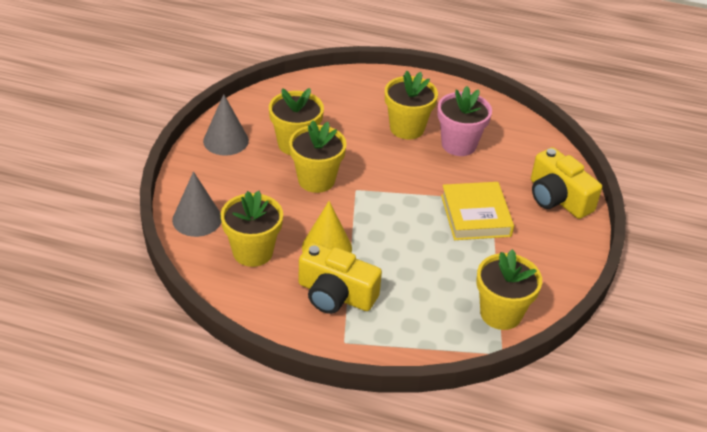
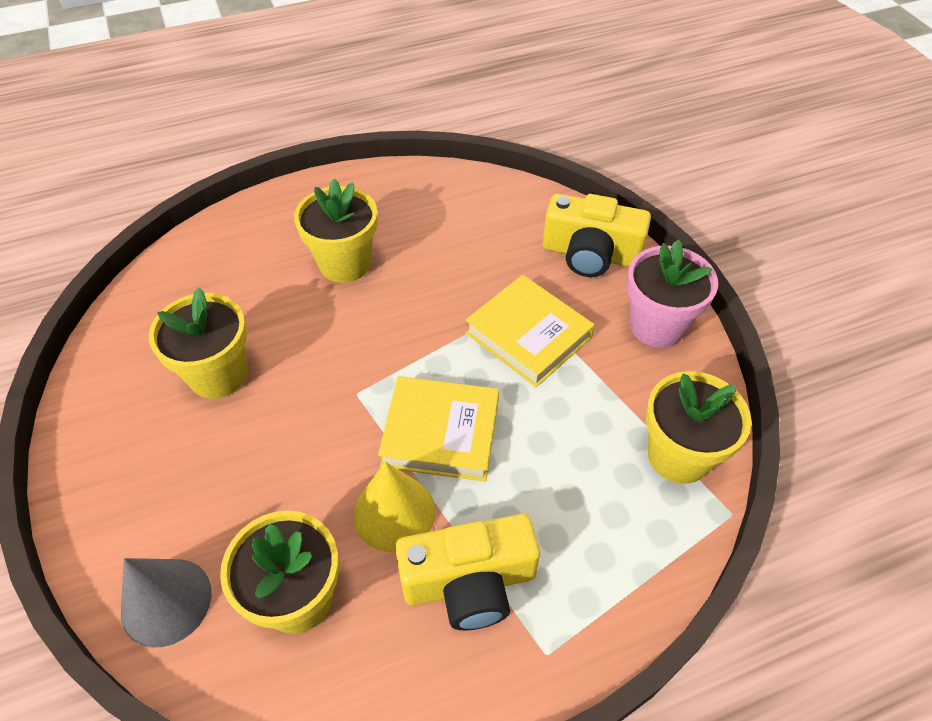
camera: 35 degrees left, 10 degrees up
grey cone [203,94,249,156] -> none
yellow flower pot [289,120,347,193] -> none
pink flower pot [437,86,492,156] -> pink flower pot moved to [627,240,718,348]
none -> yellow book [378,376,499,482]

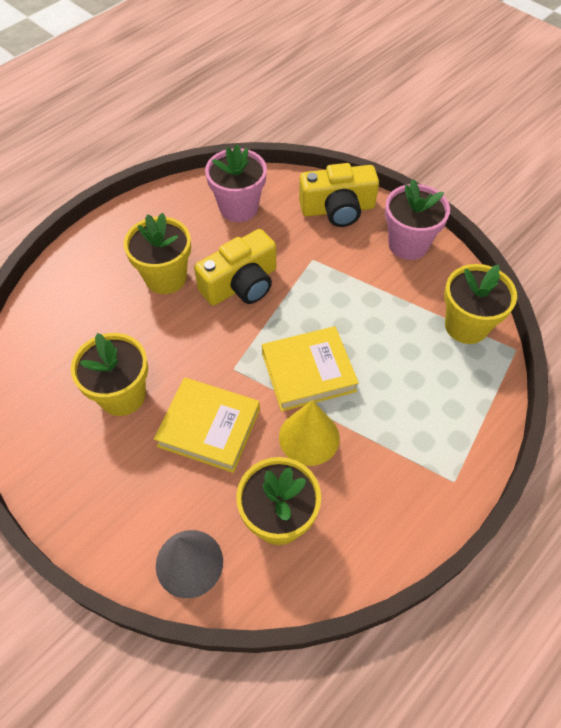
camera: 25 degrees left, 5 degrees up
yellow camera [395,514,540,630] -> yellow camera moved to [194,229,276,306]
yellow book [466,275,595,387] -> yellow book moved to [154,378,260,473]
none -> pink flower pot [205,144,267,222]

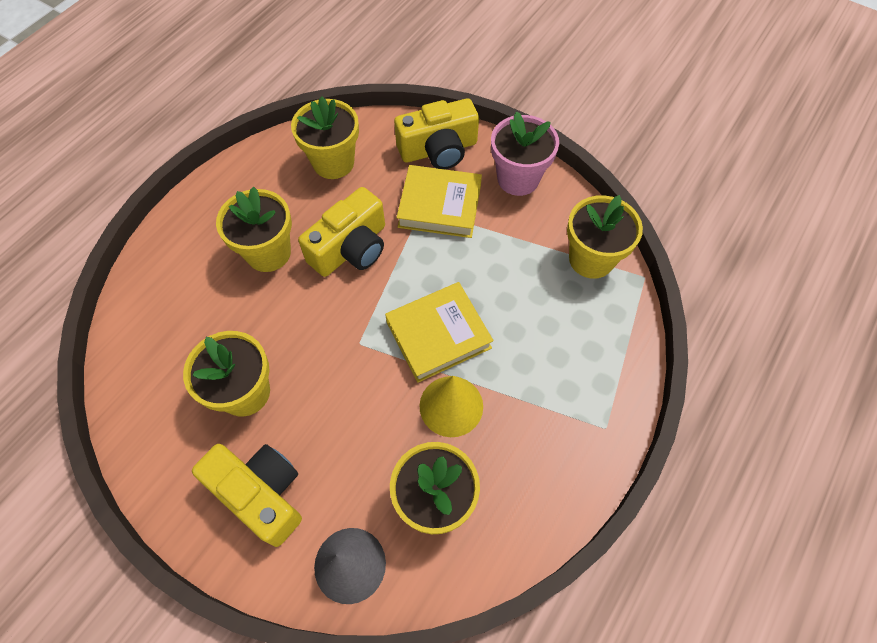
camera: 10 degrees left, 5 degrees up
yellow book [154,378,260,473] -> yellow book moved to [396,165,482,238]
pink flower pot [205,144,267,222] -> yellow flower pot [291,97,359,179]
none -> yellow camera [192,444,302,547]

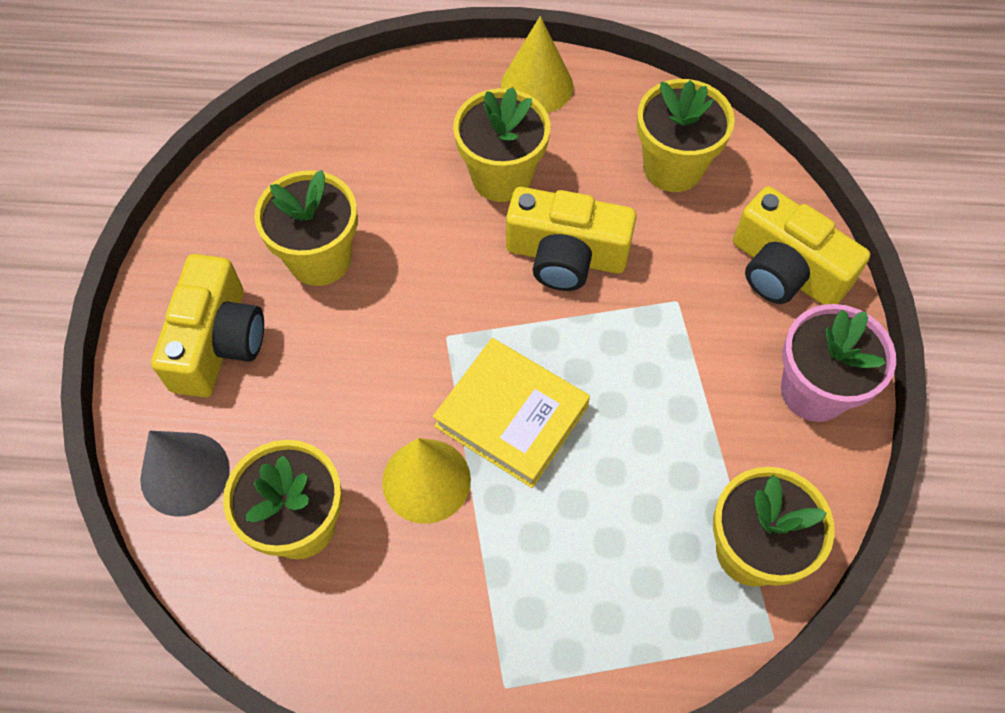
camera: 60 degrees right, 0 degrees up
yellow book [396,165,482,238] -> none
none -> yellow cone [501,16,573,113]

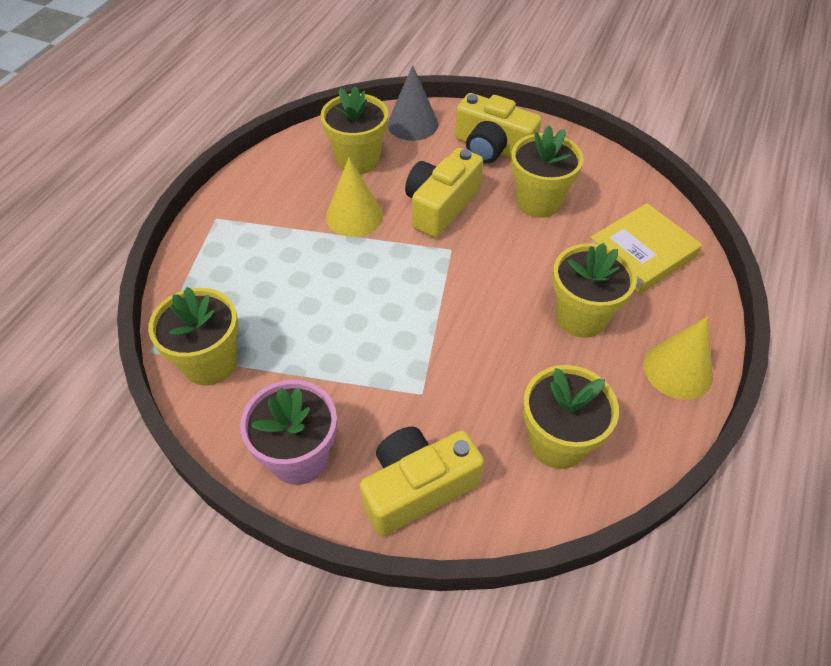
camera: 110 degrees right, 10 degrees down
yellow book [433,338,590,488] -> yellow book moved to [590,203,702,294]
yellow camera [506,187,637,291] -> yellow camera moved to [405,148,483,238]

